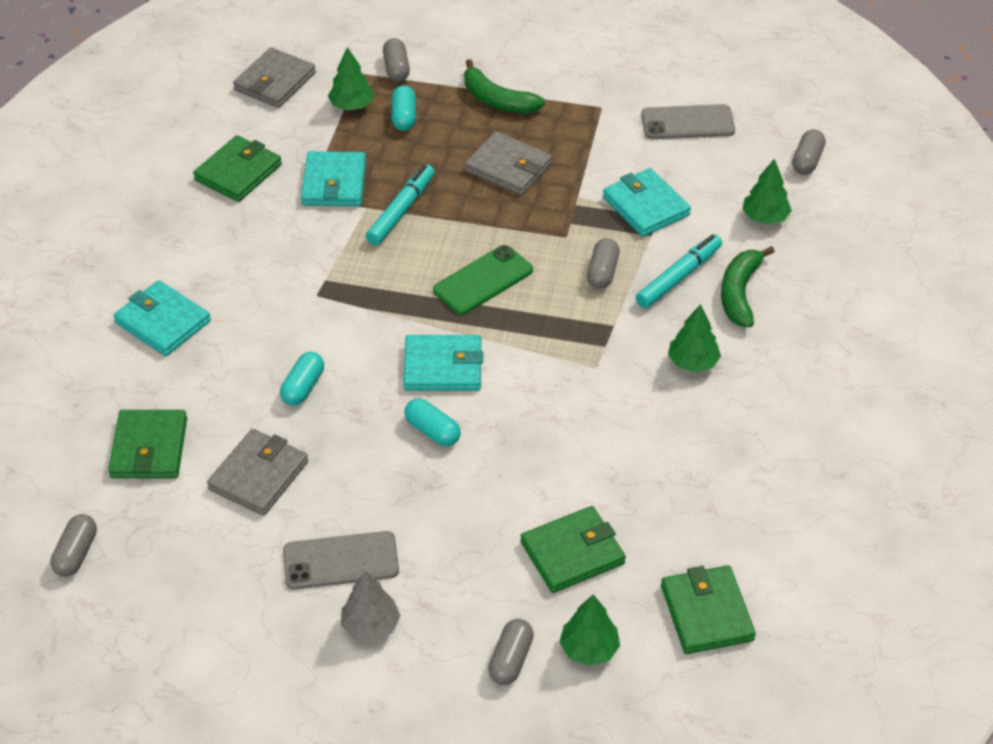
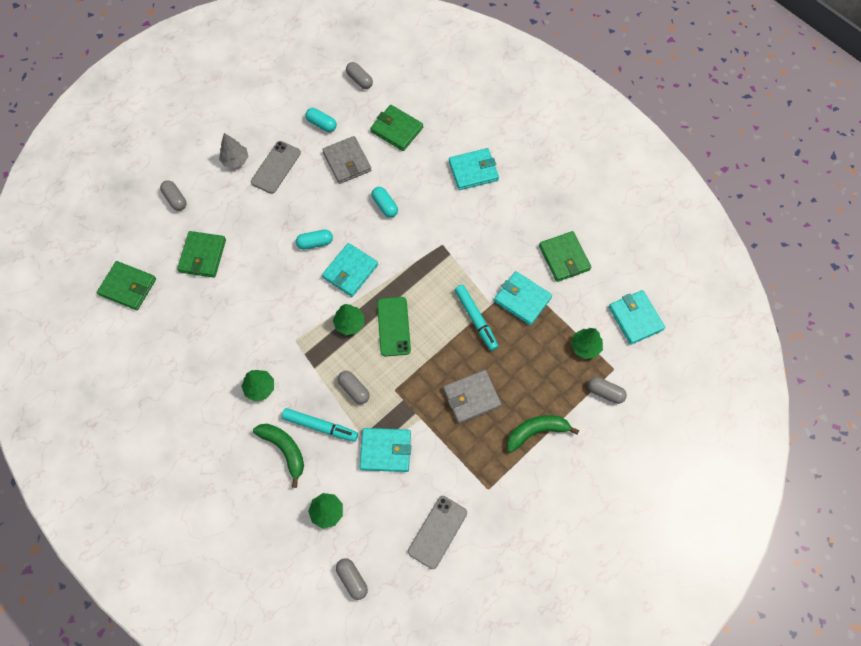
camera: 125 degrees right, 20 degrees up
grey wallet [233,47,316,108] -> turquoise wallet [609,290,665,345]
turquoise capsule [392,85,416,131] -> turquoise capsule moved to [305,108,337,132]
green tree [559,594,620,666] -> green tree moved to [333,304,364,335]
turquoise marker [636,234,722,308] -> turquoise marker turned 60 degrees counterclockwise [282,408,358,442]

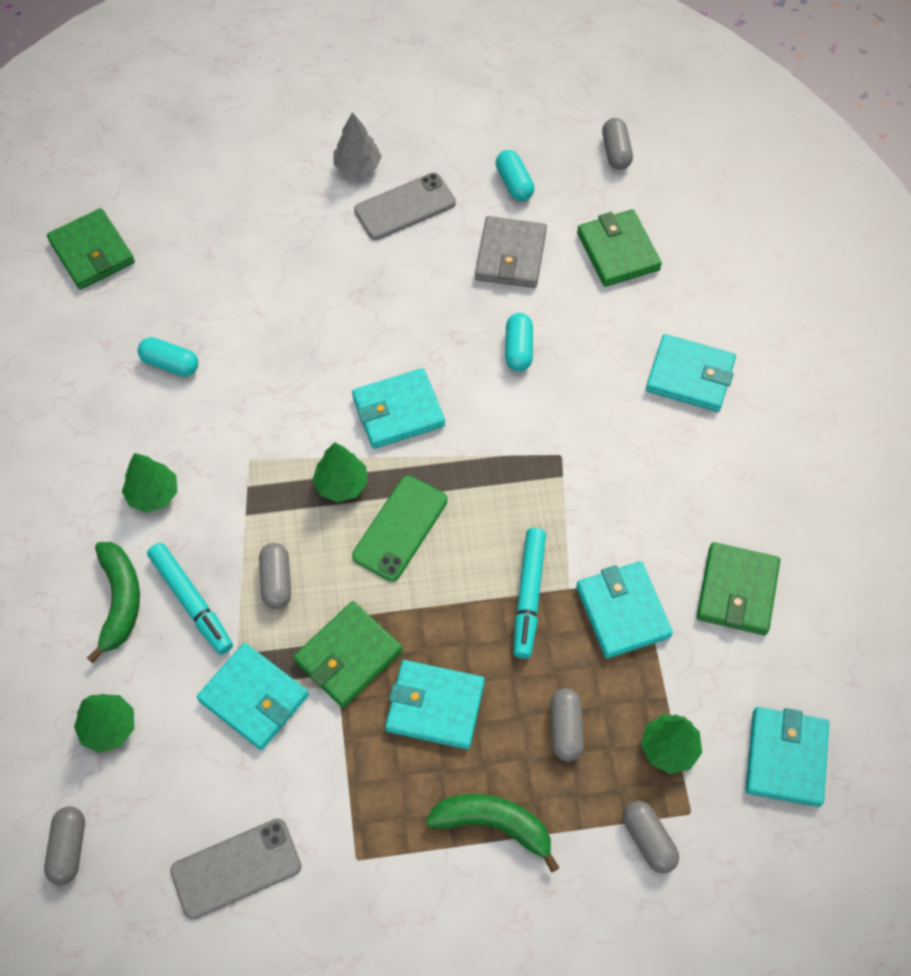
camera: 35 degrees right, 5 degrees down
grey capsule [160,180,187,211] -> grey capsule moved to [550,688,584,761]
green wallet [177,231,226,278] -> green wallet moved to [293,601,403,708]
turquoise capsule [296,230,333,250] -> turquoise capsule moved to [138,337,198,377]
grey wallet [443,370,502,424] -> turquoise wallet [385,660,485,749]

